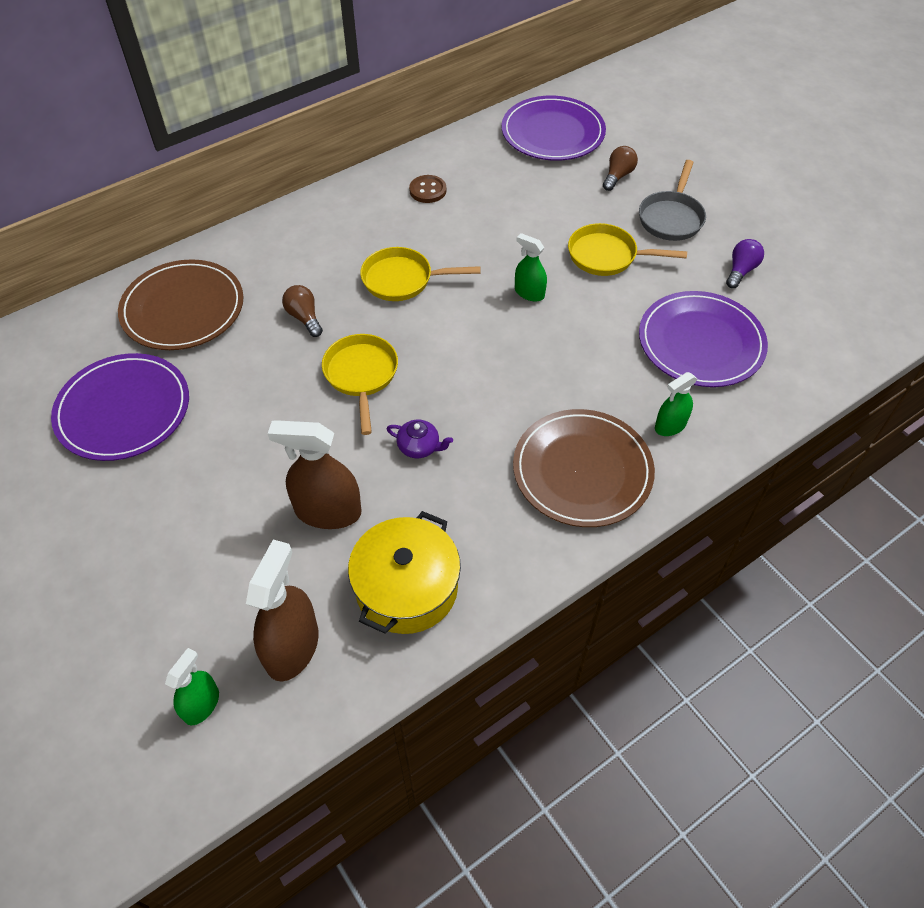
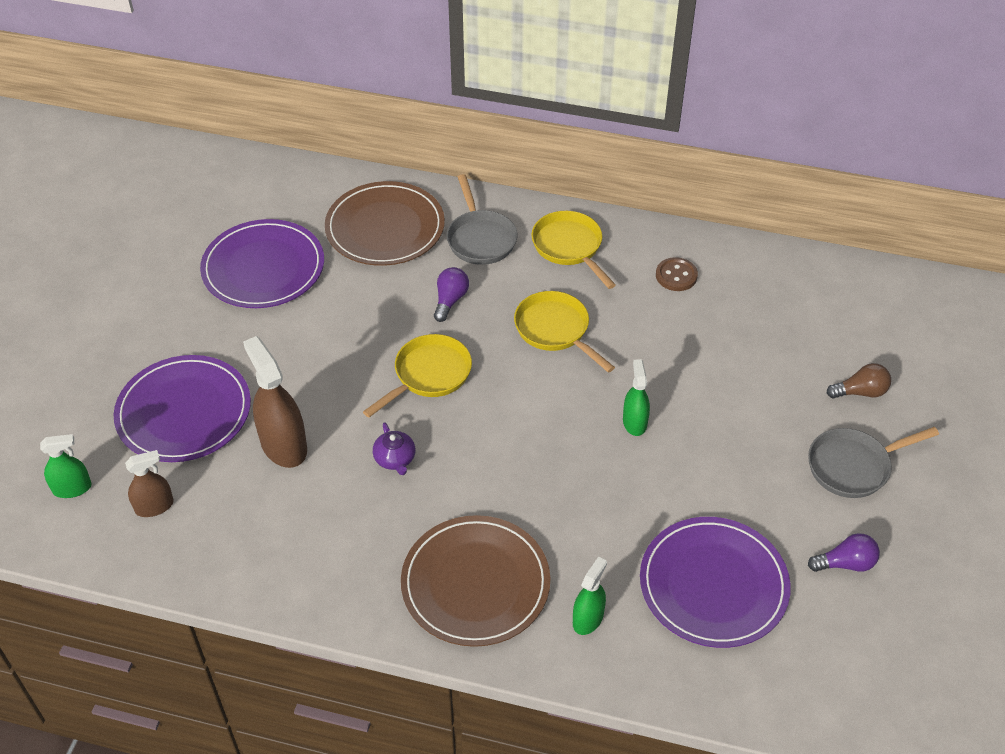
camera: 50 degrees right, 5 degrees down
brown spray bottle [246,539,318,681] -> brown spray bottle [125,450,174,517], size x0.58
brown light bulb [282,285,323,337] -> purple light bulb [434,267,469,322]
yellow pot [348,511,461,634] -> none
purple plate [501,96,606,161] -> purple plate moved to [114,355,251,462]
yellow pan [568,223,687,276] -> yellow pan moved to [531,211,616,289]
green spray bottle [655,372,697,436] -> green spray bottle turned 105 degrees clockwise [573,557,607,635]
none -> grey pan [447,174,517,265]

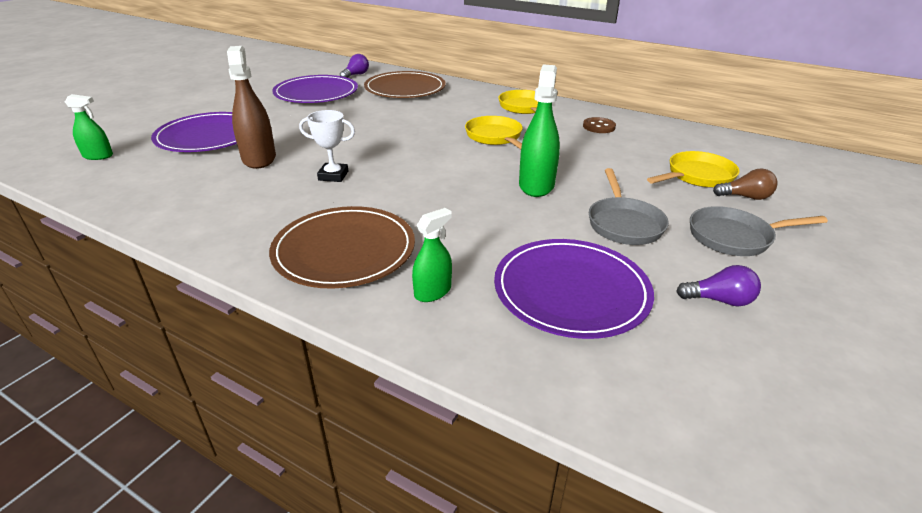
camera: 15 degrees right, 15 degrees down
brown spray bottle [125,450,174,517] -> none
yellow pan [363,334,472,418] -> yellow pan moved to [647,151,740,188]
purple teapot [373,422,415,475] -> white trophy [299,110,355,182]
purple light bulb [434,267,469,322] -> purple light bulb moved to [340,54,369,78]
grey pan [447,174,517,265] -> grey pan moved to [589,168,669,245]
green spray bottle [623,359,650,436] -> green spray bottle [519,64,560,197], size x1.72

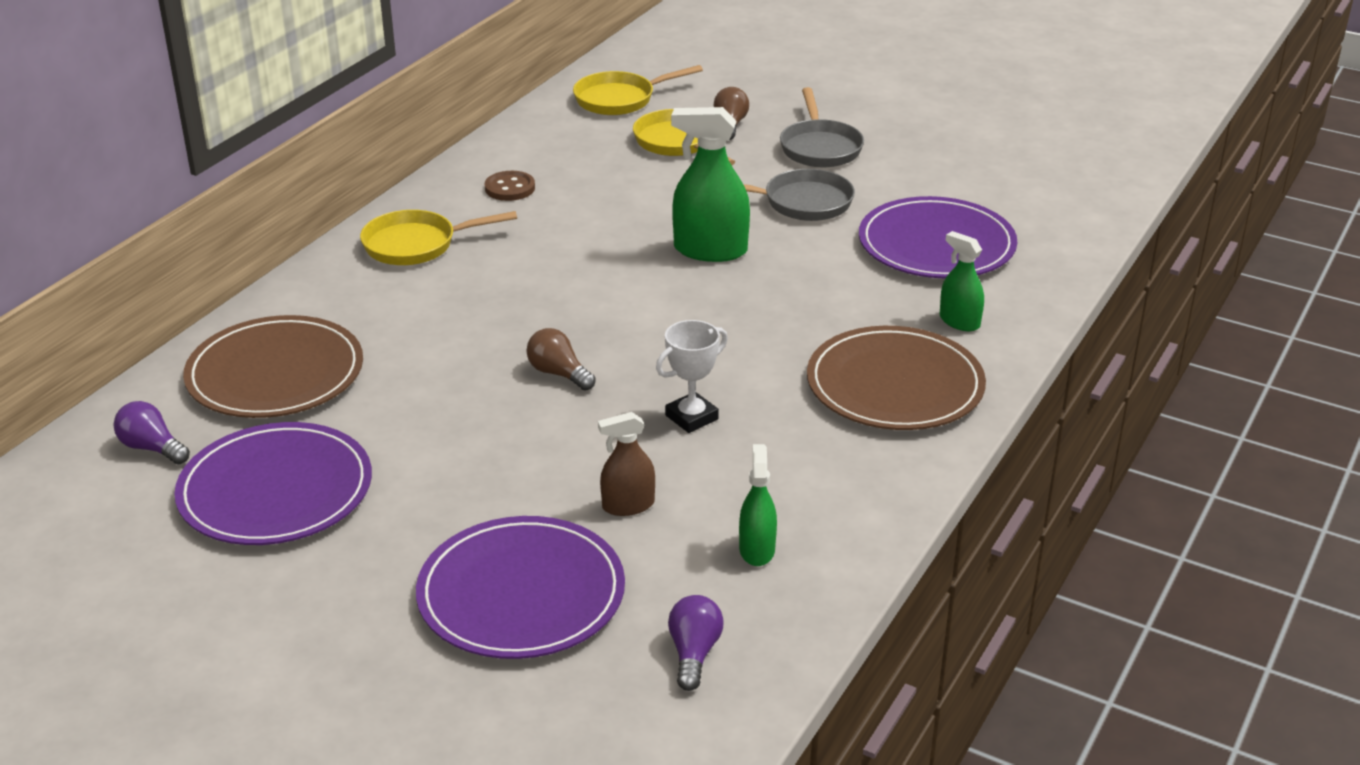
camera: 90 degrees left, 0 degrees up
green spray bottle [65,94,113,160] -> green spray bottle moved to [739,444,777,566]
brown spray bottle [227,46,276,169] -> brown spray bottle [598,412,655,516], size x0.58
white trophy [299,110,355,182] -> white trophy turned 45 degrees clockwise [656,320,728,433]
yellow pan [465,116,523,149] -> yellow pan moved to [573,65,703,115]
purple light bulb [676,265,761,307] -> purple light bulb moved to [668,595,724,691]
none -> brown light bulb [527,328,596,391]

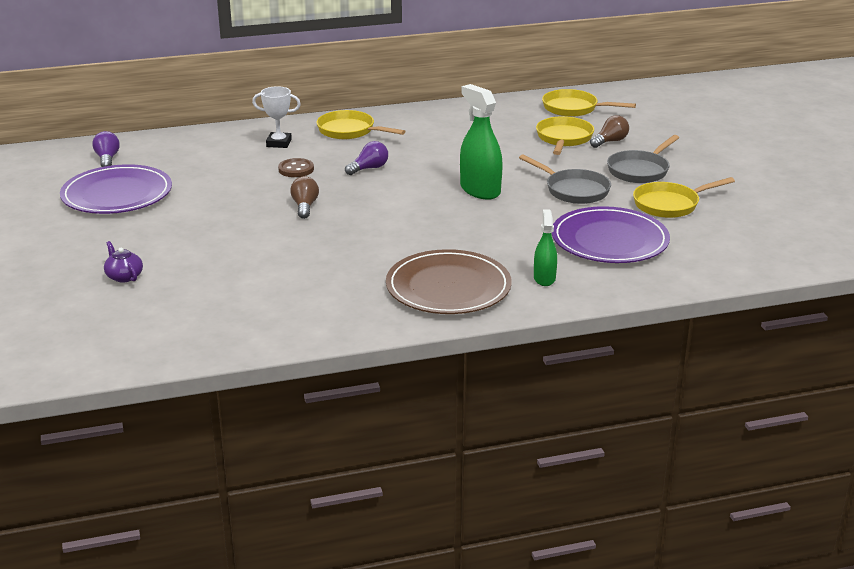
camera: 45 degrees right, 5 degrees down
brown plate [183,315,363,418] -> none
purple plate [416,516,625,659] -> purple teapot [104,241,143,282]
brown button [485,171,535,201] -> brown button moved to [278,158,314,177]
brown spray bottle [598,412,655,516] -> none
white trophy [656,320,728,433] -> white trophy moved to [252,86,301,148]
purple light bulb [668,595,724,691] -> purple light bulb moved to [345,141,388,175]
green spray bottle [739,444,777,566] -> none
none -> yellow pan [633,177,735,218]

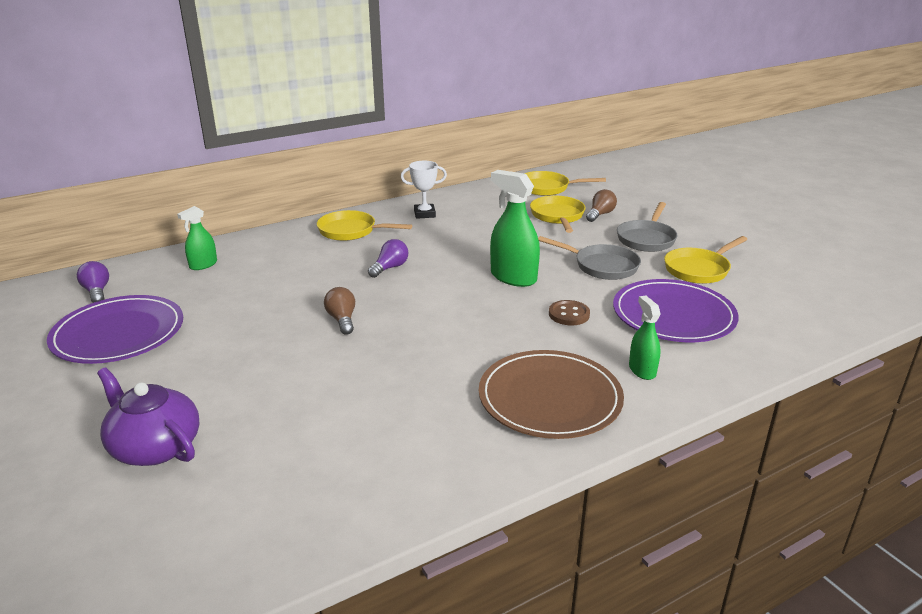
camera: 15 degrees left, 0 degrees up
purple teapot [104,241,143,282] -> purple teapot [97,368,199,466], size x1.88
white trophy [252,86,301,148] -> white trophy moved to [401,161,447,219]
brown button [278,158,314,177] -> brown button moved to [549,300,590,325]
none -> green spray bottle [177,206,217,270]

